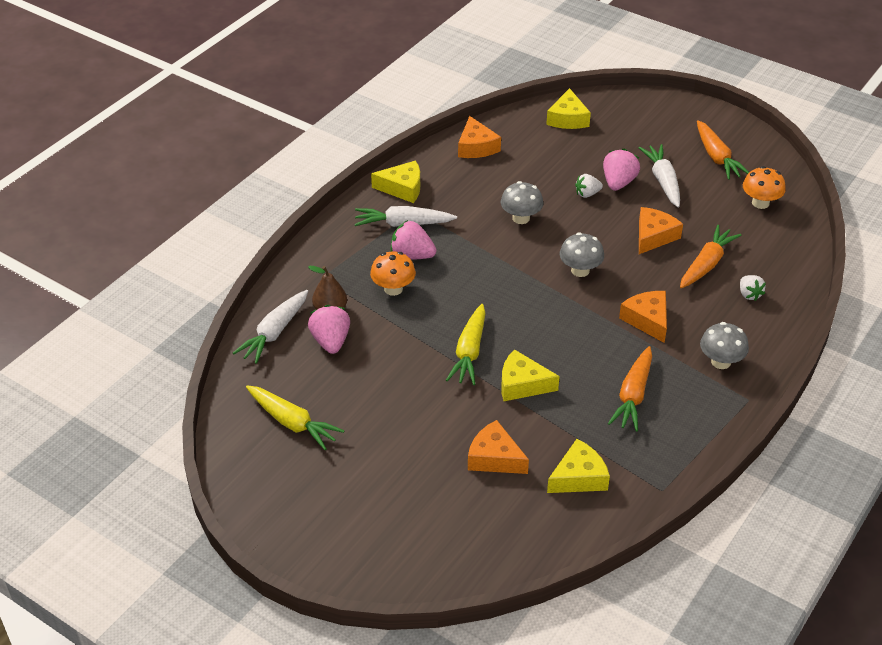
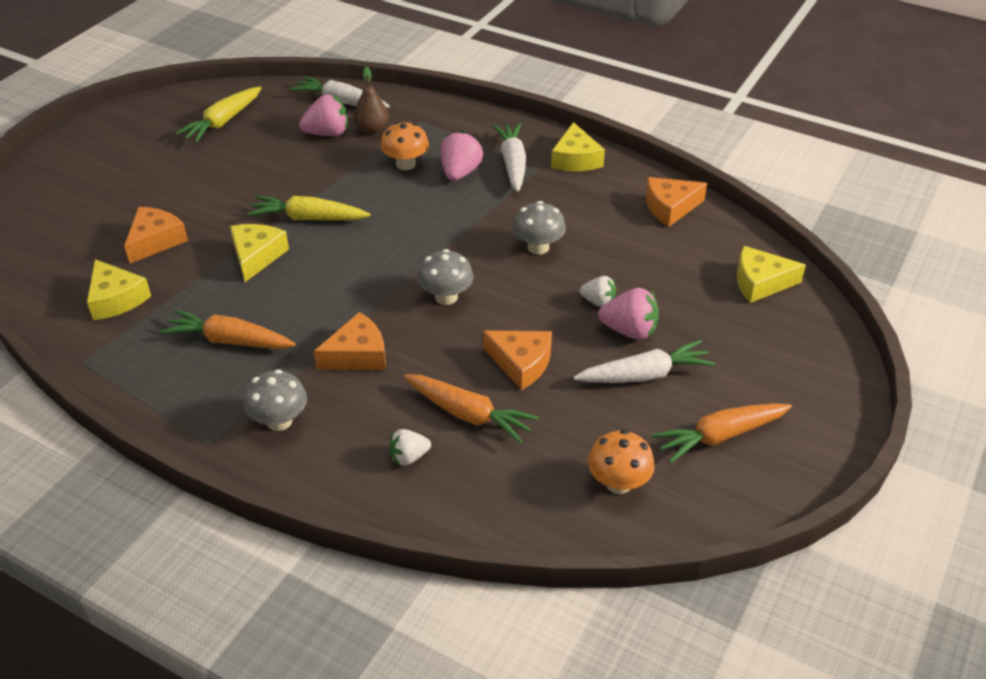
camera: 85 degrees right, 0 degrees up
white strawberry [575,174,603,198] -> white strawberry turned 135 degrees clockwise [580,276,616,307]

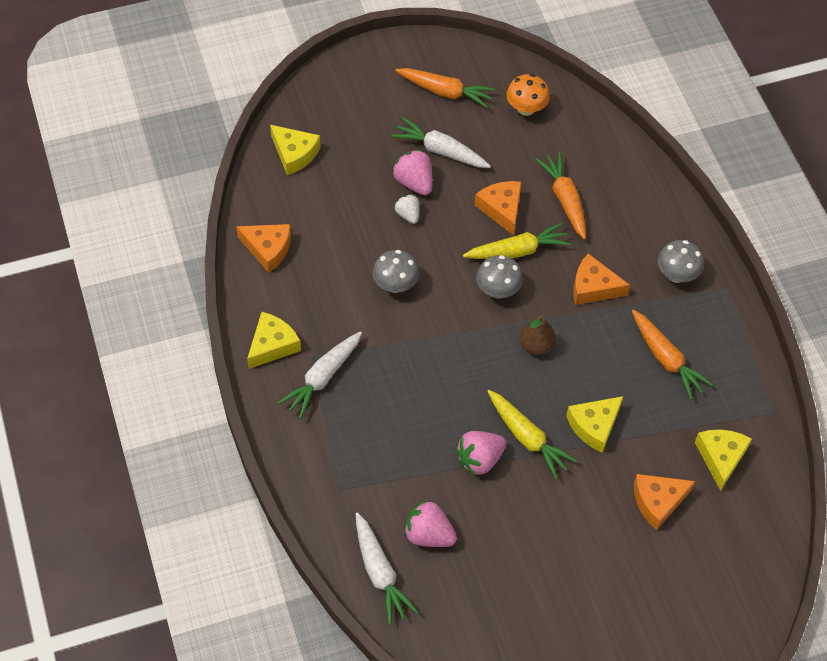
camera: 140 degrees left, 15 degrees up
yellow carrot [175,87,261,143] -> yellow carrot moved to [463,223,571,259]
brown pear [354,66,389,134] -> brown pear moved to [520,315,556,355]
orange mushroom [380,122,429,170] -> none
white strawberry [389,429,431,466] -> none
pink strawberry [440,131,483,181] -> pink strawberry moved to [456,431,506,476]

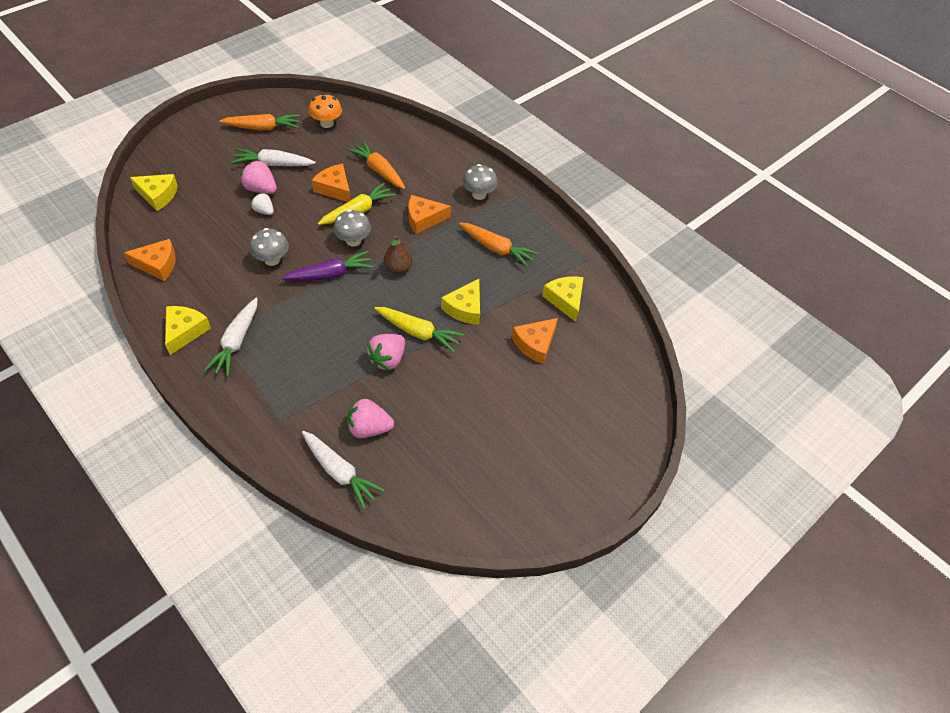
camera: 25 degrees left, 5 degrees down
none -> purple carrot [281,251,374,281]

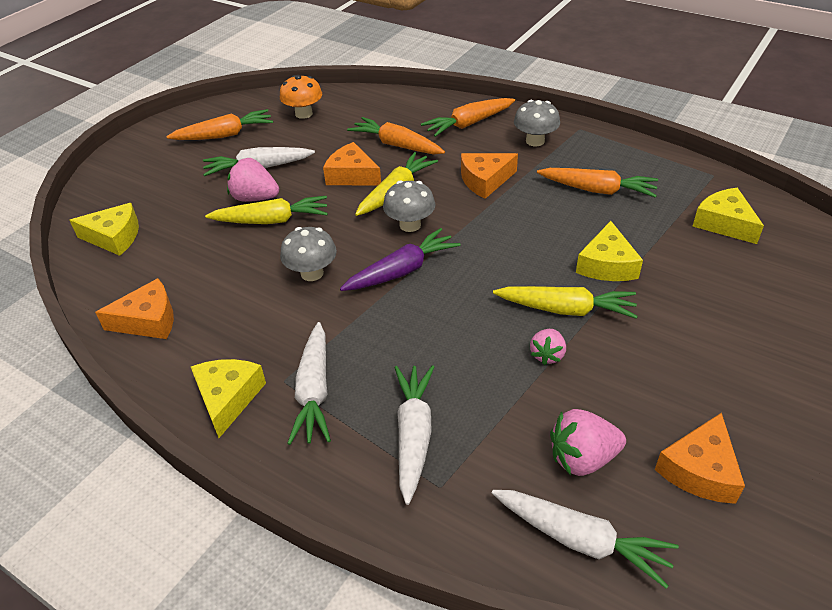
camera: 10 degrees left, 10 degrees down
white strawberry [251,193,274,215] -> yellow carrot [205,196,328,224]
pink strawberry [366,334,405,371] -> pink strawberry [530,329,566,365], size x0.63
brown pear [384,235,412,274] -> none
orange cheese [512,318,558,364] -> orange cheese moved to [655,413,745,504]
none -> white carrot [394,365,434,505]
none -> orange carrot [421,98,515,137]

